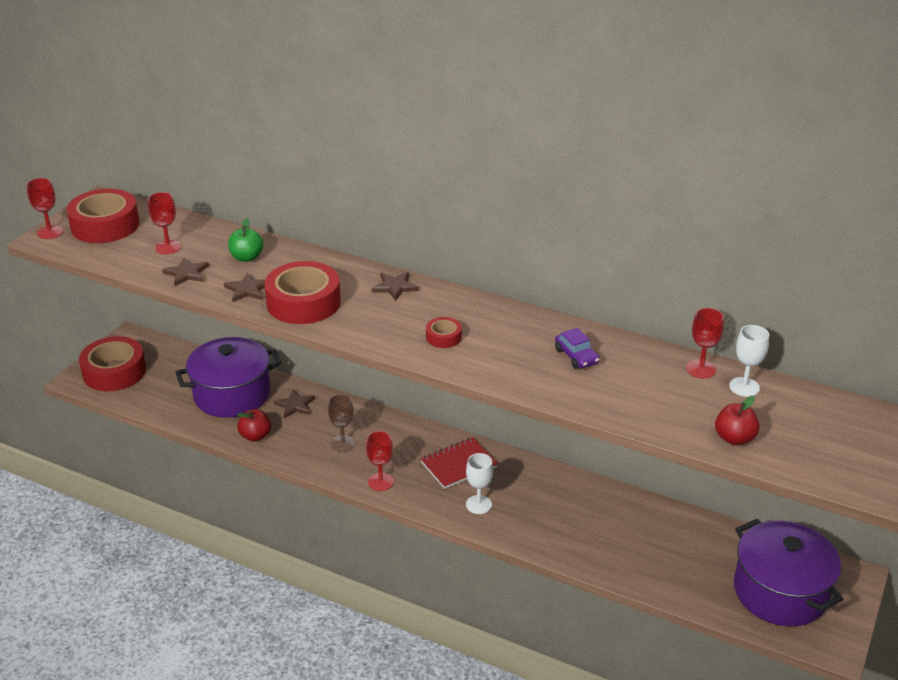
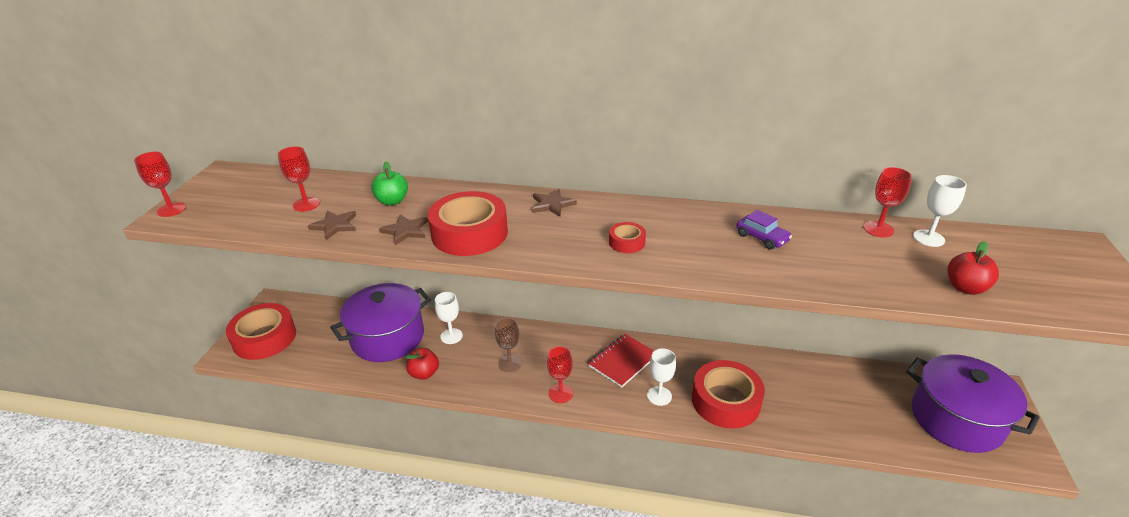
camera: 15 degrees left, 0 degrees up
red tape [66,189,139,243] -> red tape moved to [692,360,765,429]
brown star [274,390,315,418] -> white goblet [435,292,463,344]

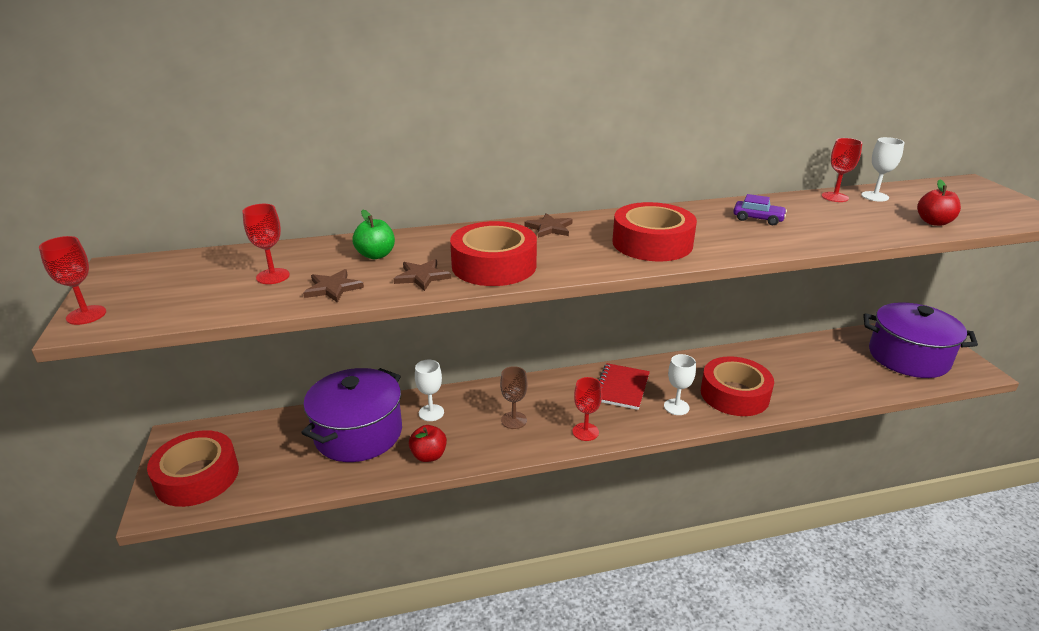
camera: 25 degrees left, 5 degrees down
red tape [609,222,646,253] -> red tape [612,202,697,261], size x2.16

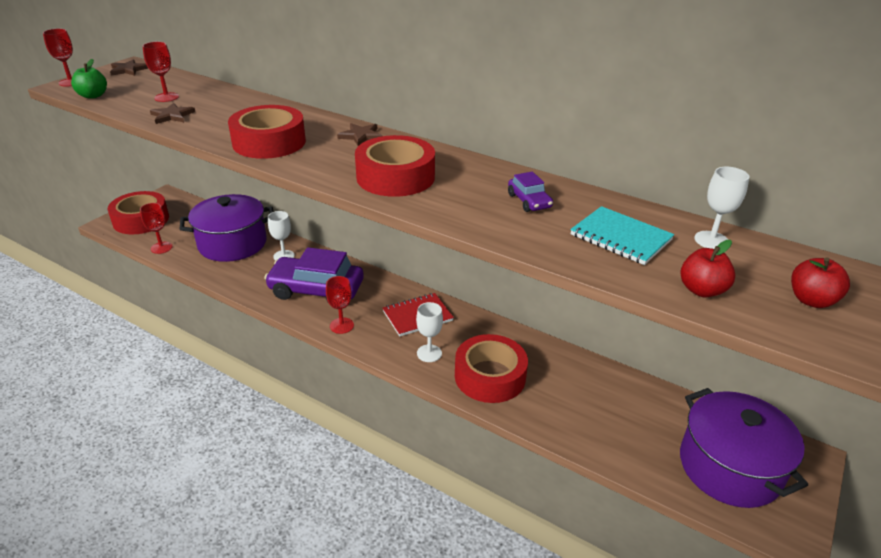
camera: 45 degrees right, 5 degrees up
green apple [352,210,395,259] -> green apple moved to [71,59,107,99]
brown star [394,259,451,291] -> brown star moved to [110,59,149,76]
red apple [409,425,447,462] -> red apple moved to [791,257,850,308]
brown goblet [500,366,527,429] -> purple car [264,247,364,302]
red goblet [822,138,862,202] -> red goblet moved to [140,203,173,254]
none -> turquoise notebook [570,206,674,265]

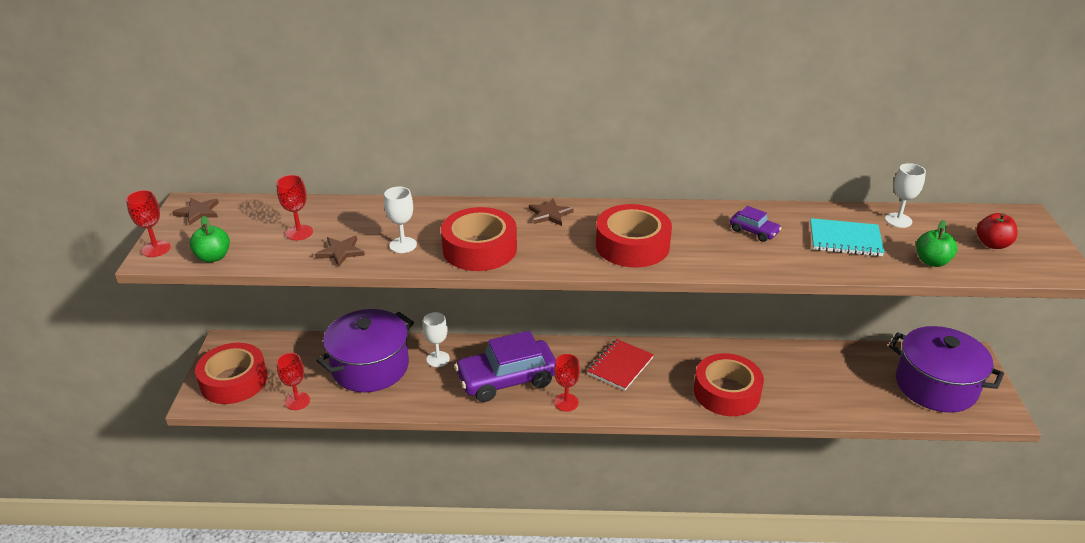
camera: 30 degrees left, 0 degrees up
white goblet [416,302,443,362] -> white goblet moved to [384,187,417,253]
red apple [681,240,735,298] -> green apple [916,220,957,267]

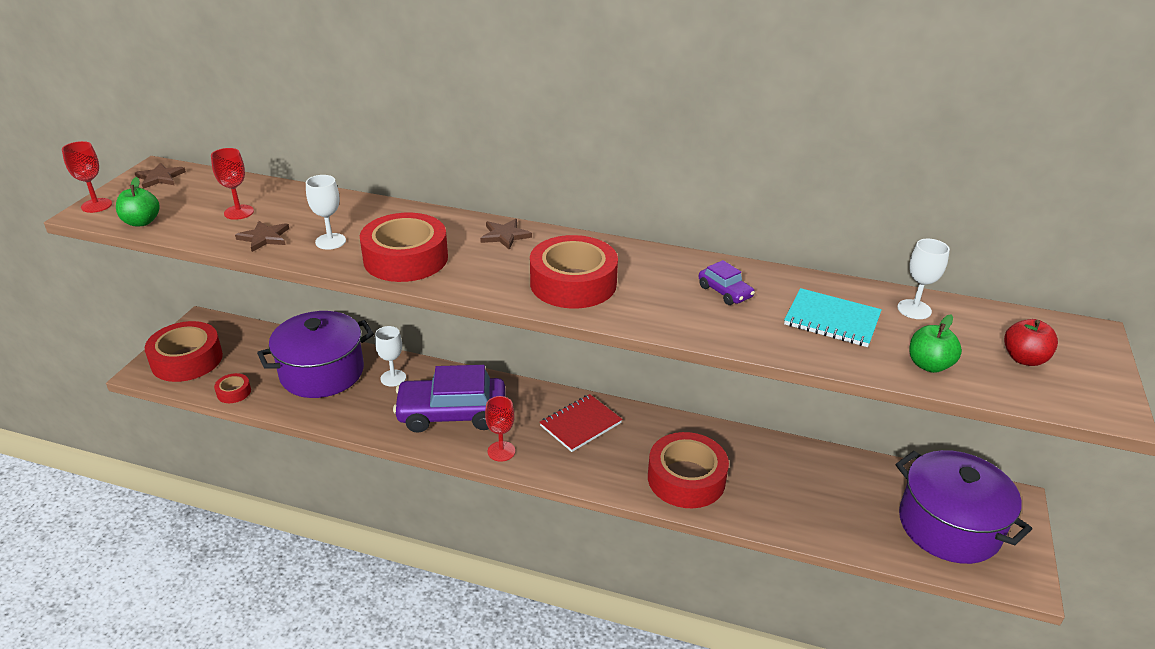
camera: 15 degrees right, 0 degrees up
red goblet [277,353,310,410] -> red tape [214,373,251,403]

